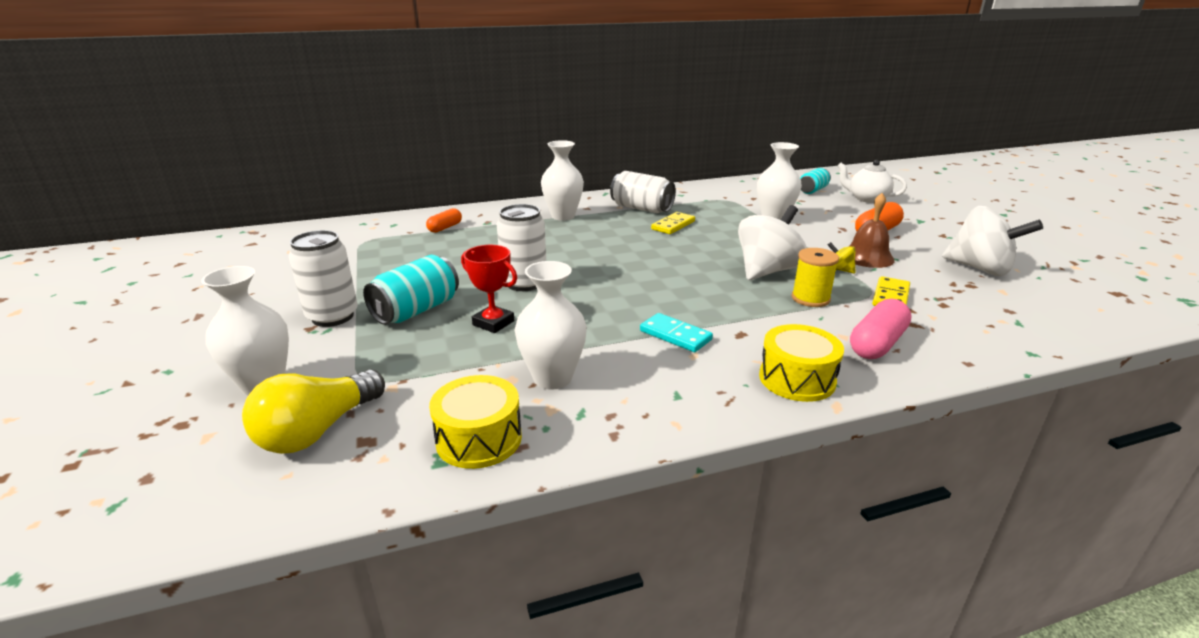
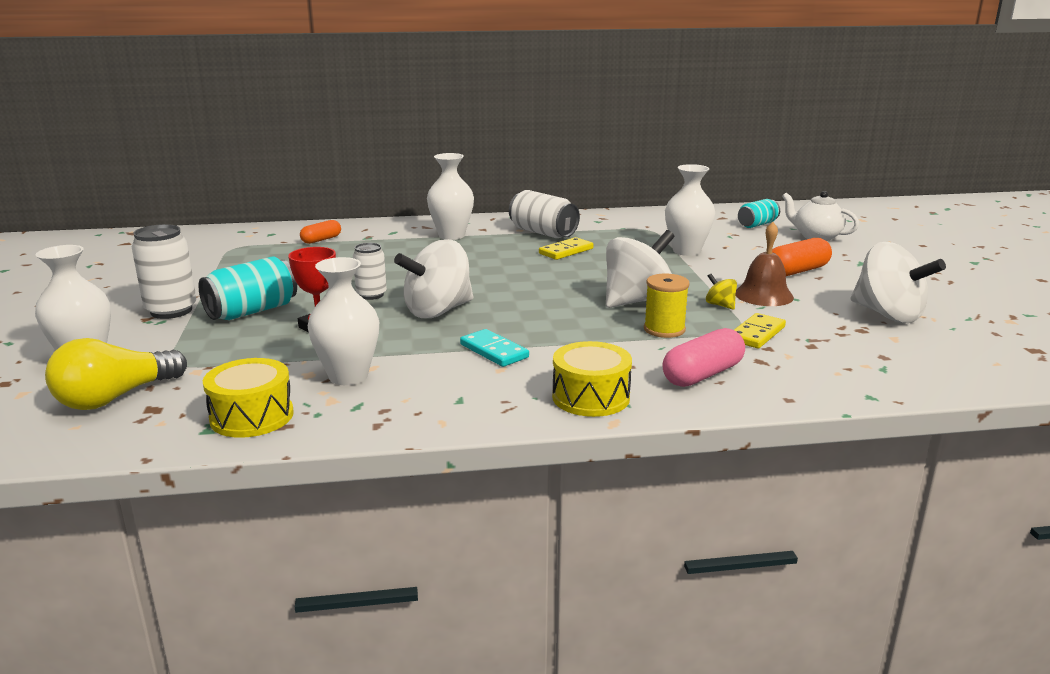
camera: 10 degrees right, 5 degrees down
white can [497,204,546,291] -> white can [353,243,387,300], size x0.64
none -> white spinning top [394,239,474,318]

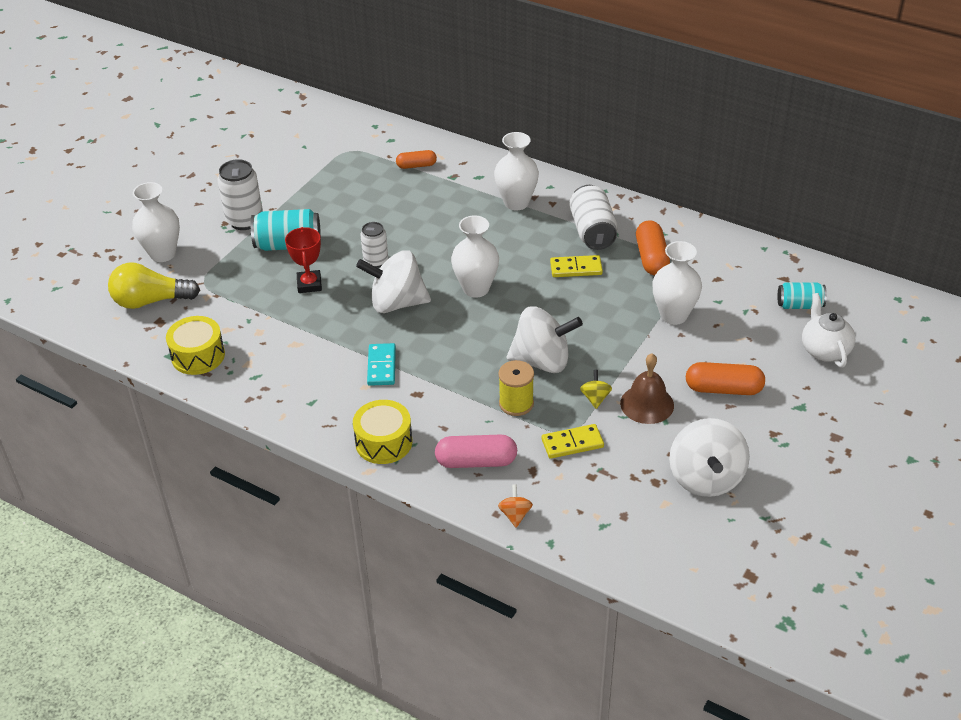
camera: 40 degrees right, 20 degrees up
white vase [308,257,379,385] -> white vase moved to [451,215,499,298]
none -> orange spinning top [498,484,533,528]
none -> orange capsule [636,220,670,275]

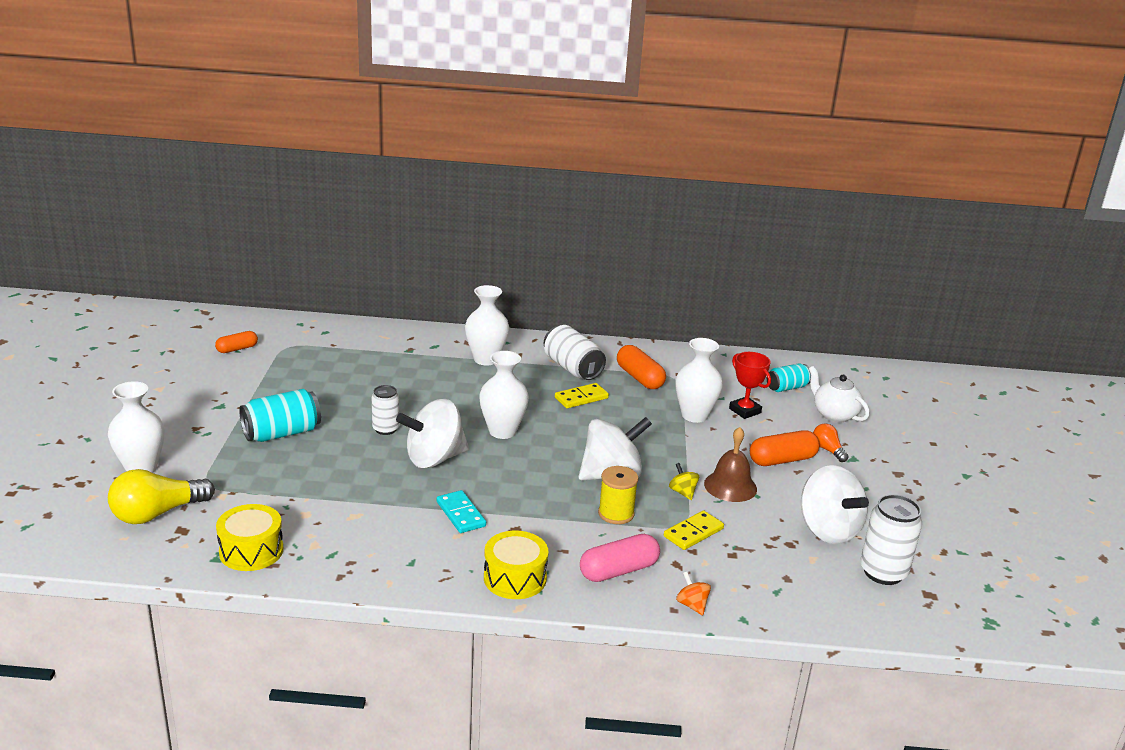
camera: 30 degrees left, 15 degrees down
white can [217,159,263,230] -> white can moved to [860,494,922,585]
red trophy [285,227,322,293] -> red trophy moved to [729,352,771,419]
orange capsule [396,150,437,169] -> orange capsule moved to [215,331,258,353]
none -> orange light bulb [813,424,849,462]

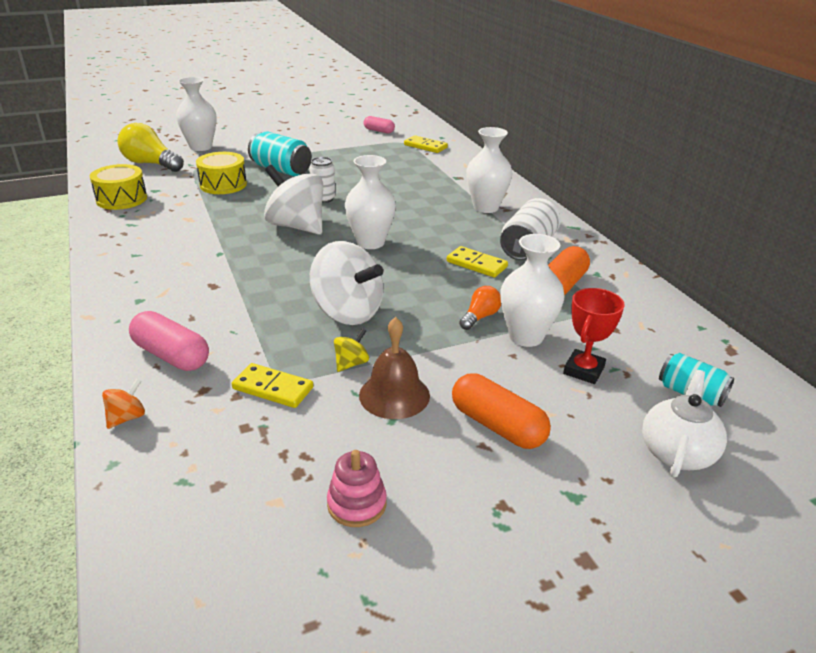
camera: 65 degrees right, 5 degrees up
orange capsule [215,331,258,353] -> pink capsule [364,116,395,133]
turquoise domino [437,490,486,533] -> none
yellow drum [484,531,548,599] -> yellow drum moved to [196,152,247,194]
yellow spool [598,466,638,524] -> none
white spinning top [801,465,869,544] -> pink stacking toy [327,450,387,527]
orange light bulb [813,424,849,462] -> orange light bulb moved to [459,286,501,330]
white can [860,494,922,585] -> none
none -> yellow domino [404,135,448,153]

